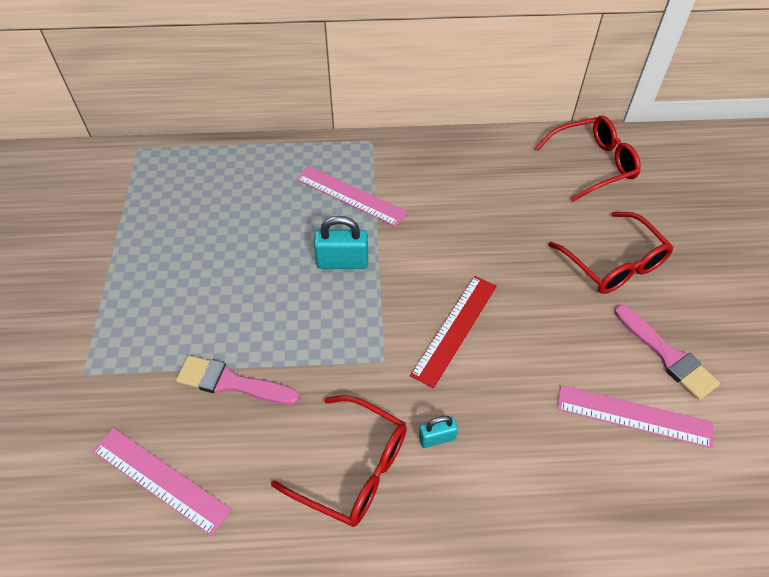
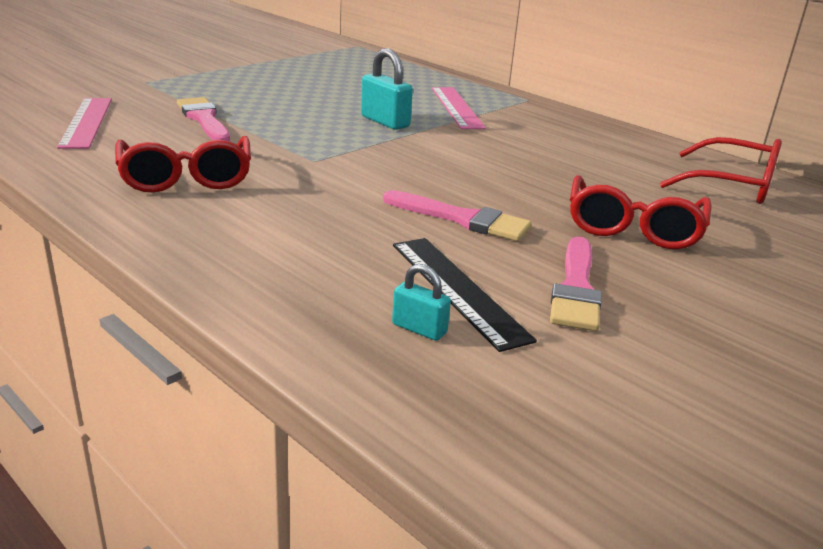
camera: 45 degrees right, 25 degrees down
red ruler [410,276,497,388] -> none
turquoise padlock [419,416,458,448] -> turquoise padlock moved to [392,264,451,341]
pink ruler [557,385,713,448] -> black ruler [393,238,537,352]
none -> pink brush [383,190,532,241]

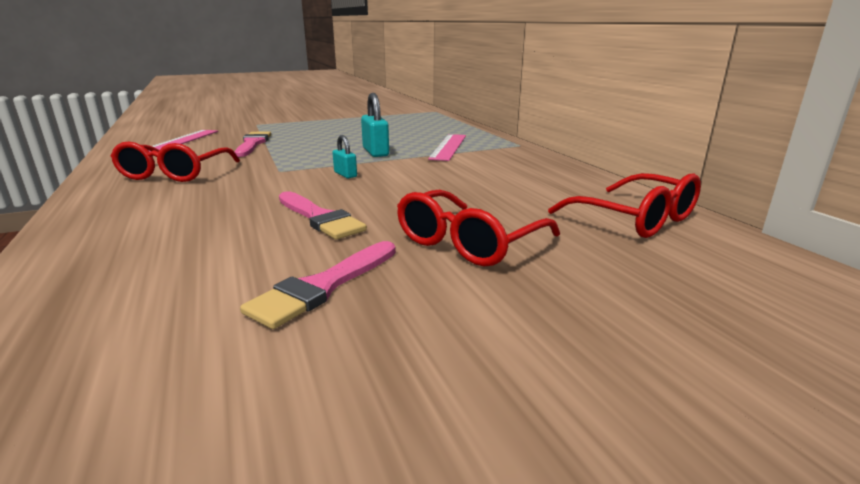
camera: 25 degrees right, 5 degrees down
turquoise padlock [392,264,451,341] -> turquoise padlock moved to [333,135,357,178]
black ruler [393,238,537,352] -> none

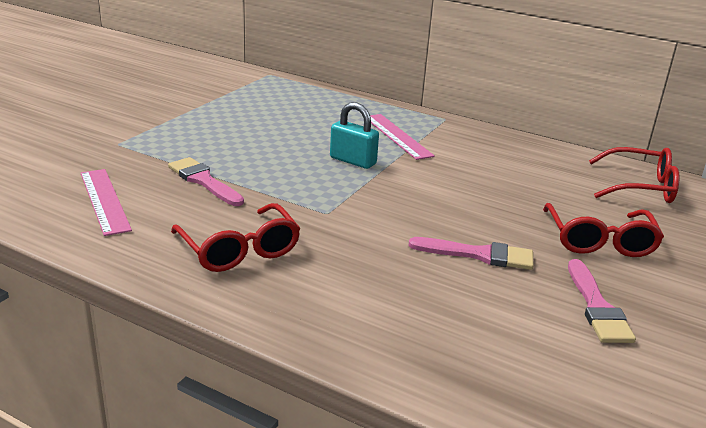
camera: 40 degrees left, 5 degrees up
turquoise padlock [333,135,357,178] -> none

